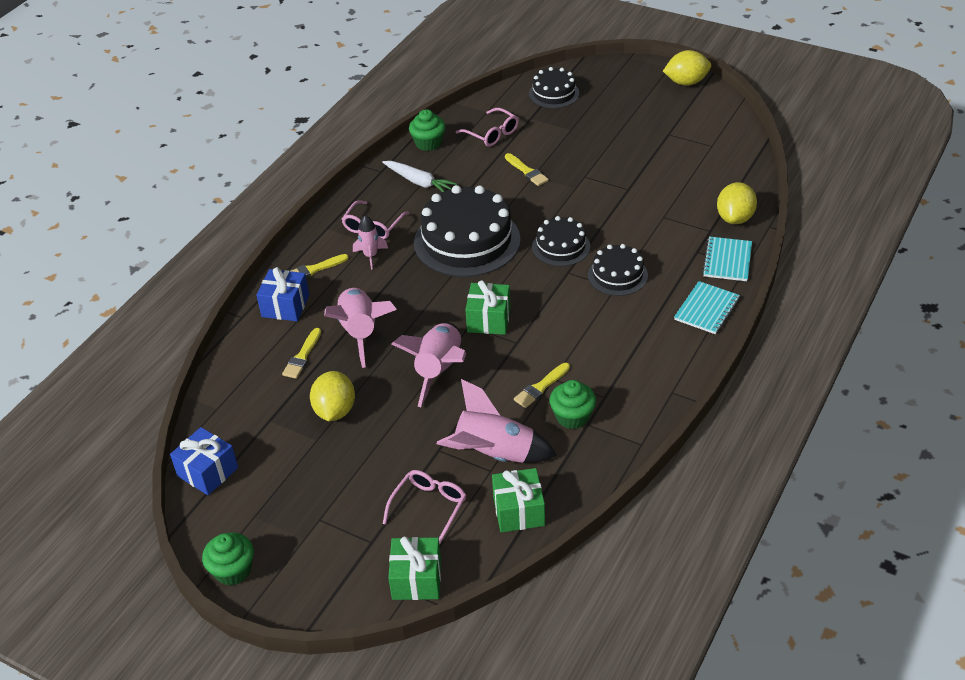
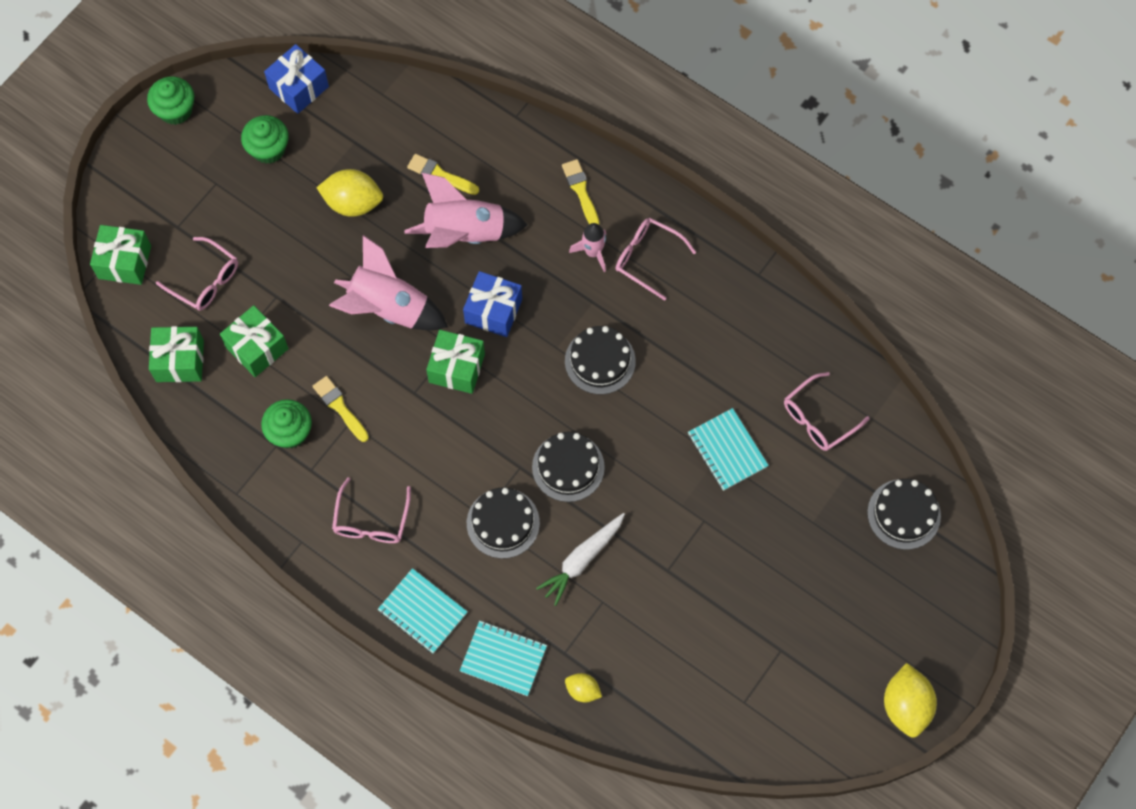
camera: 95 degrees right, 25 degrees up
blue gift [256,267,309,321] -> blue gift moved to [463,271,522,337]
white carrot [382,161,457,192] -> white carrot moved to [536,513,625,606]
green cupcake [409,109,446,151] -> green cupcake moved to [241,115,289,164]
black cake [414,185,521,277] -> black cake [565,326,636,395], size x0.54
pink rocket [437,379,557,463] -> green gift [220,305,289,377]
yellow brush [505,153,549,186] -> turquoise notebook [688,408,769,491]
yellow lemon [717,182,757,224] -> yellow lemon [565,673,602,702], size x0.55
none -> pink glasses [332,478,411,543]

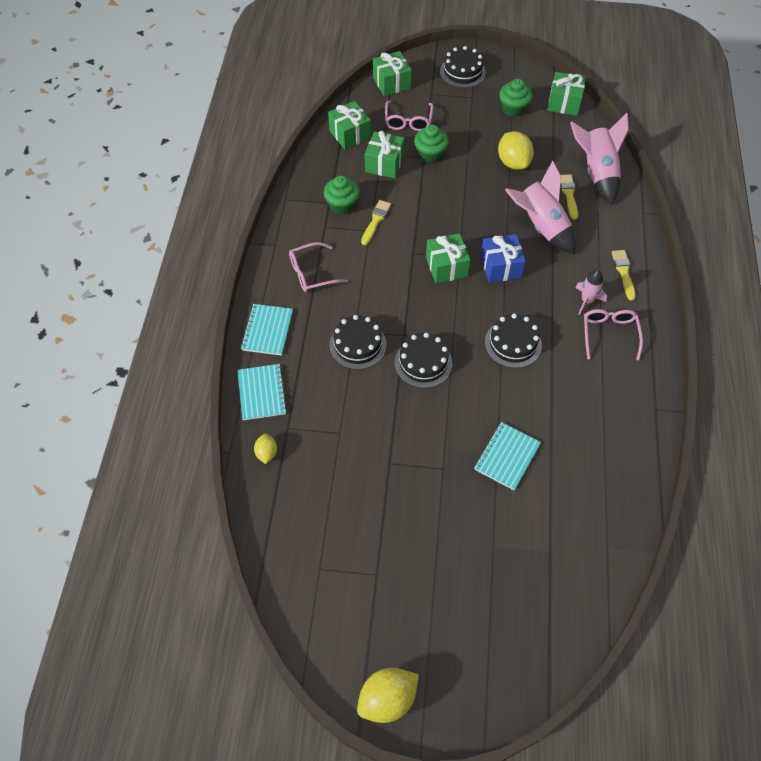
camera: 60 degrees right, 10 degrees down
green cupcake [147,76,194,125] -> green cupcake moved to [414,125,449,163]
blue gift [264,44,329,114] -> green gift [547,72,586,116]
pink rocket [329,235,448,330] -> pink rocket moved to [570,113,629,204]
white carrot [536,513,625,606] -> none
yellow brush [562,159,599,225] -> yellow brush turned 45 degrees counterclockwise [612,250,636,300]
pink glasses [784,372,869,451] -> none
black cake [867,479,941,550] -> black cake moved to [440,46,486,88]

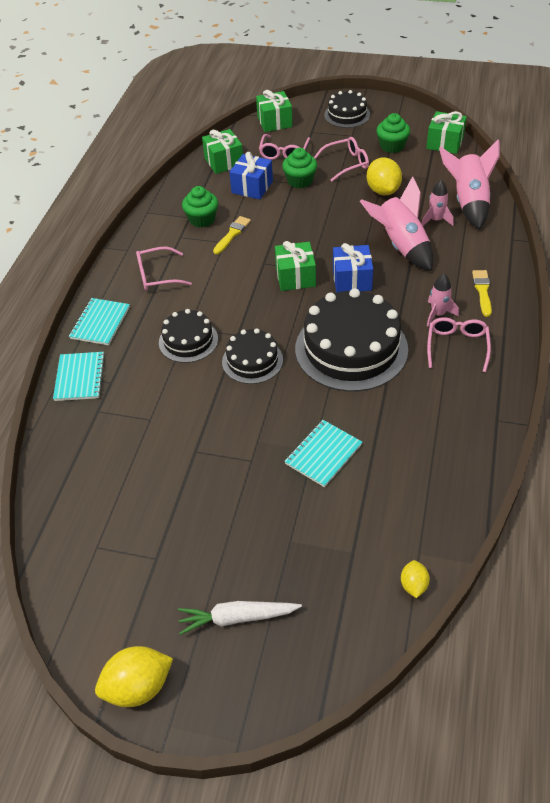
camera: 10 degrees right, 10 degrees down
yellow lemon [254,434,277,464] -> yellow lemon moved to [401,560,430,598]
green gift [365,131,404,178] -> blue gift [229,152,273,199]
black cake [485,313,542,368] -> black cake [295,288,408,392], size x1.85
yellow brush [560,174,578,220] -> pink rocket [421,180,454,226]
none -> white carrot [178,601,302,635]
none -> pink glasses [314,137,369,182]

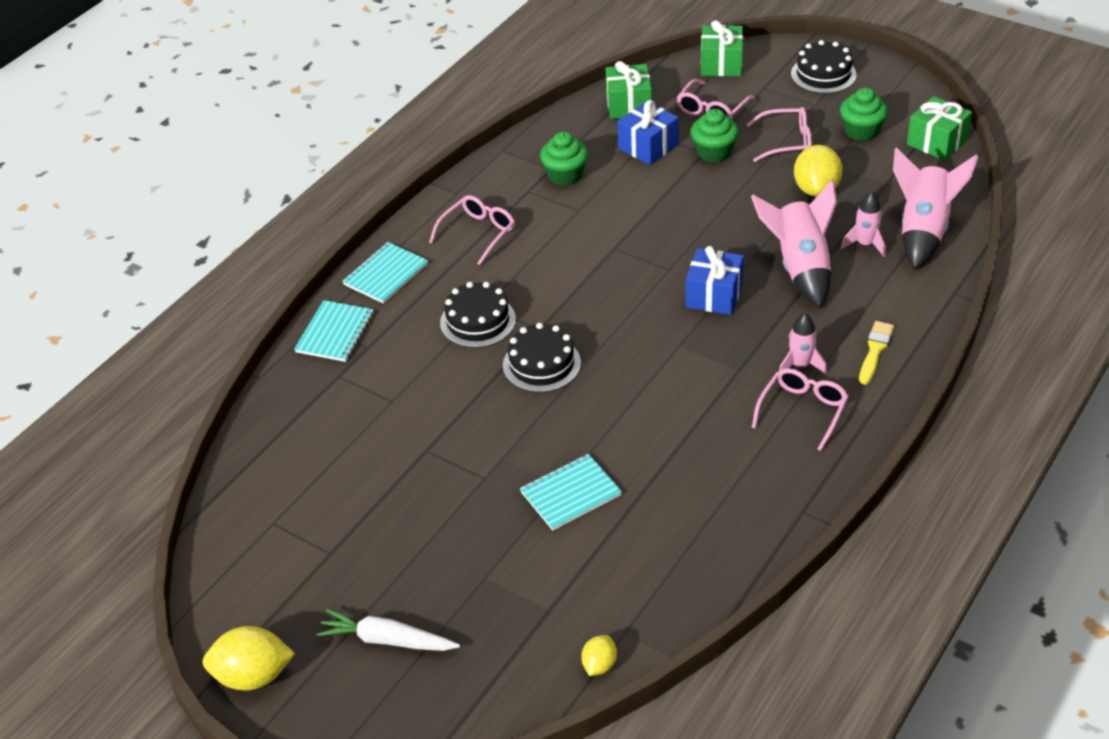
camera: 20 degrees right, 5 degrees down
pink glasses [136,247,192,291] -> pink glasses turned 120 degrees clockwise [429,195,515,265]
yellow brush [213,216,251,254] -> none
green gift [275,241,316,291] -> none
black cake [295,288,408,392] -> none

